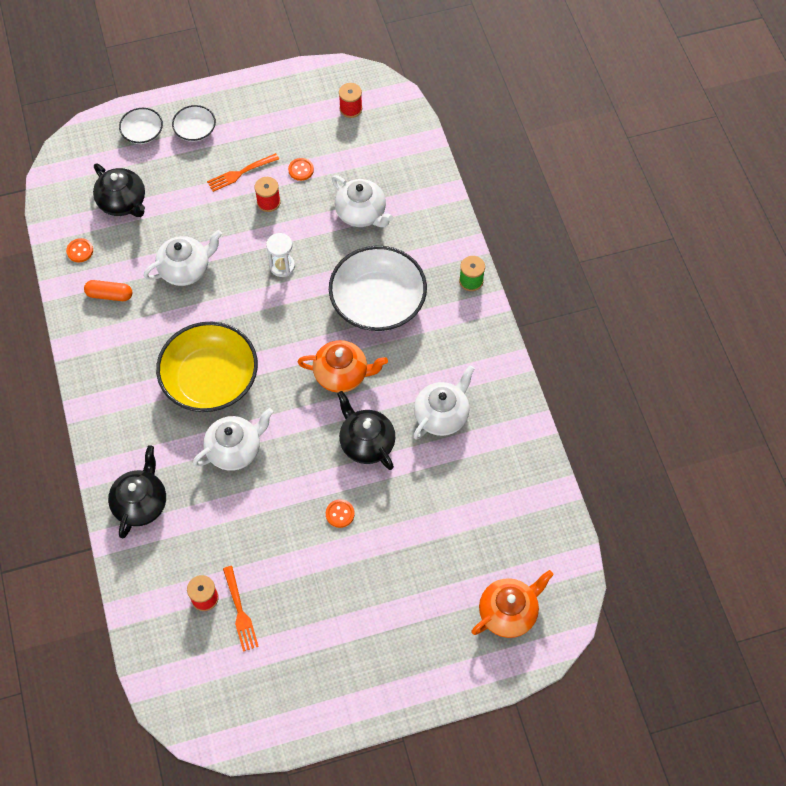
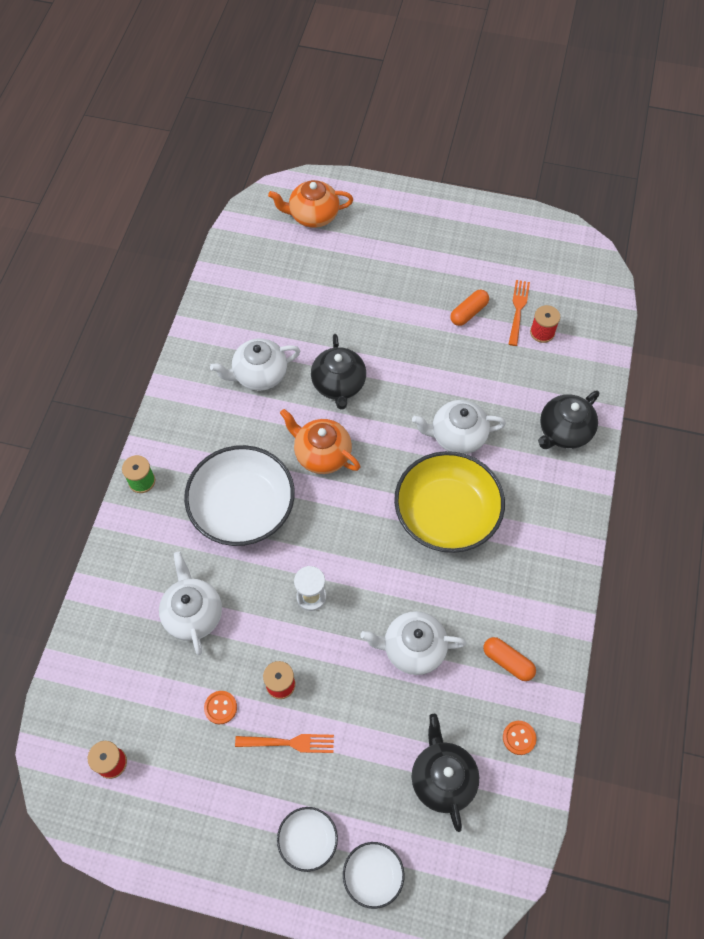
camera: 150 degrees left, 0 degrees up
orange button [326,499,355,528] -> none
none -> orange capsule [450,290,489,326]

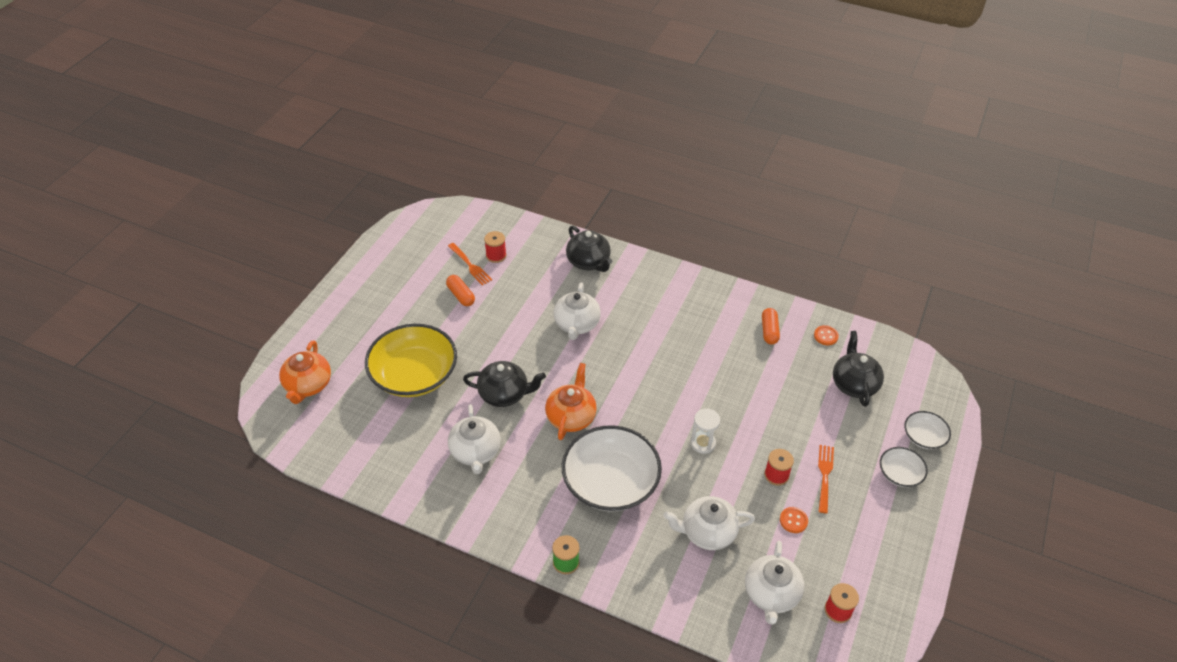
camera: 80 degrees left, 15 degrees down
orange teapot [280,409,360,474] -> orange teapot turned 150 degrees clockwise [545,363,597,440]
white teapot [360,611,466,675] -> white teapot moved to [745,541,804,625]
yellow bowl [394,451,505,553] -> yellow bowl moved to [365,324,457,397]
black teapot [412,714,479,832] -> black teapot turned 90 degrees clockwise [833,331,884,407]
orange capsule [483,637,536,681] -> orange capsule turned 45 degrees counterclockwise [762,308,780,345]
orange fork [509,280,530,346] -> orange fork turned 150 degrees counterclockwise [448,243,492,286]

